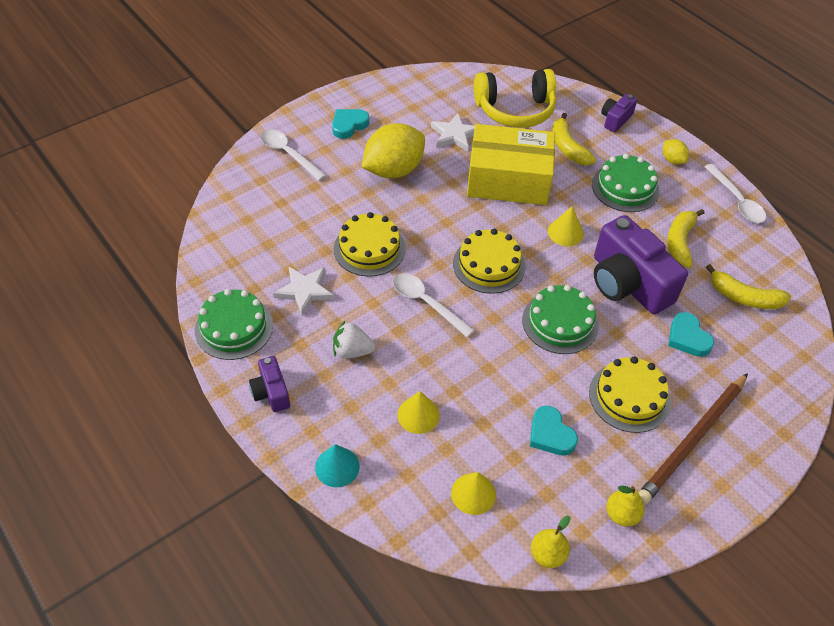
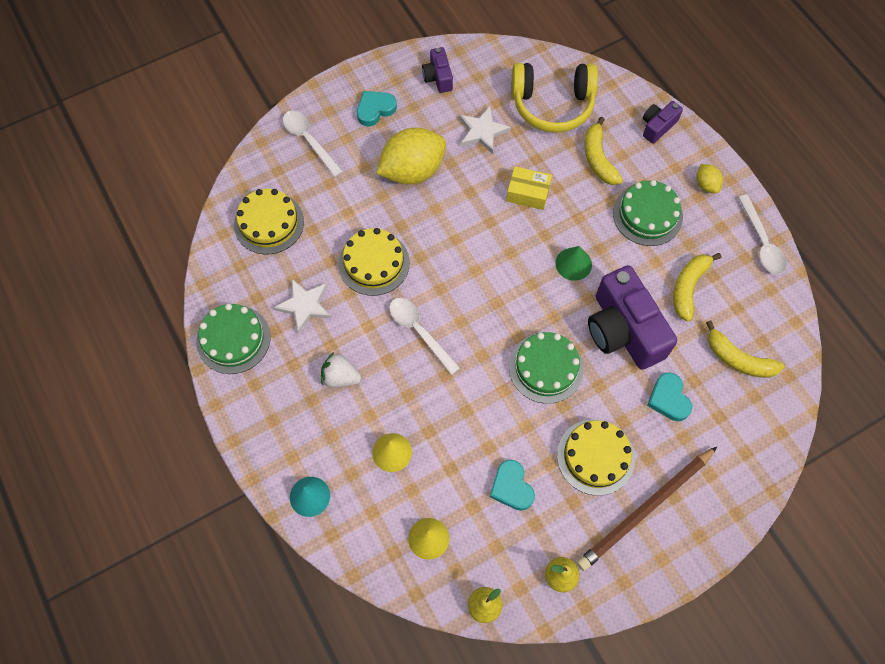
camera: 10 degrees right, 15 degrees up
purple camera [249,356,290,412] -> purple camera moved to [422,47,453,93]
yellow cake [453,229,526,294] -> yellow cake moved to [234,189,304,255]
yellow box [467,124,555,205] -> yellow box [506,166,552,210], size x0.47
yellow cone [548,206,584,246] -> green cone [555,246,592,281]

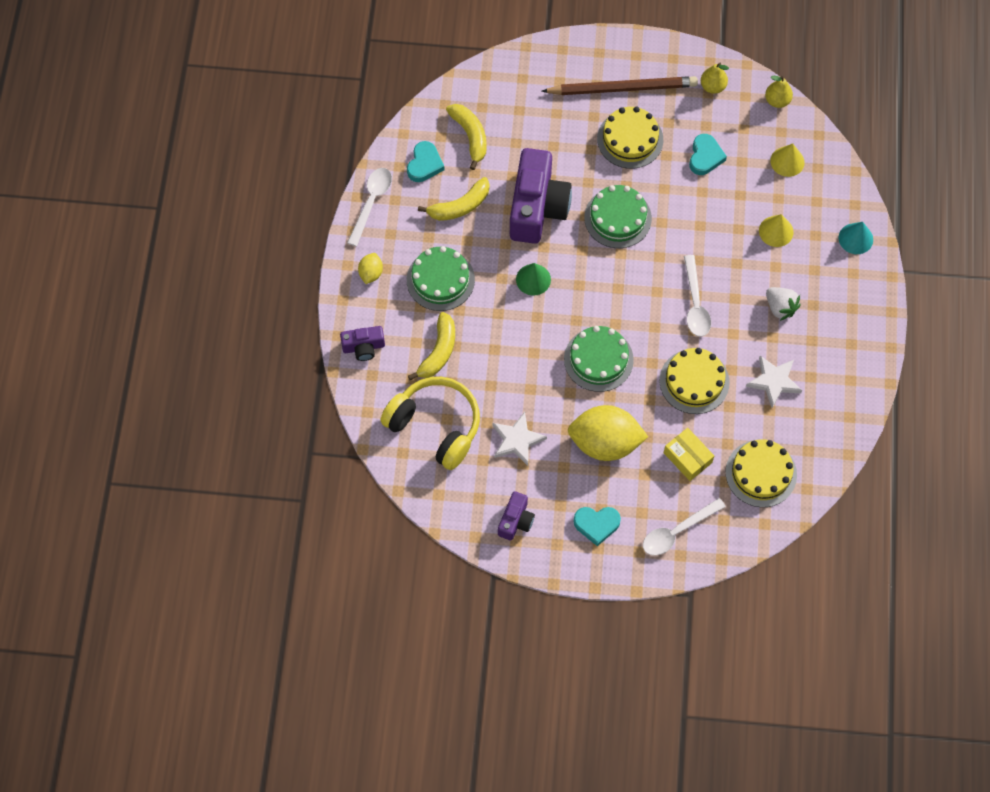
camera: 145 degrees left, 0 degrees up
green cake [196,303,271,374] -> green cake moved to [564,326,634,392]
white spoon [283,111,343,177] -> white spoon turned 60 degrees clockwise [643,498,726,556]
yellow box [506,166,552,210] -> yellow box moved to [664,428,714,481]
turquoise heart [647,372,692,421] -> turquoise heart moved to [407,141,445,182]

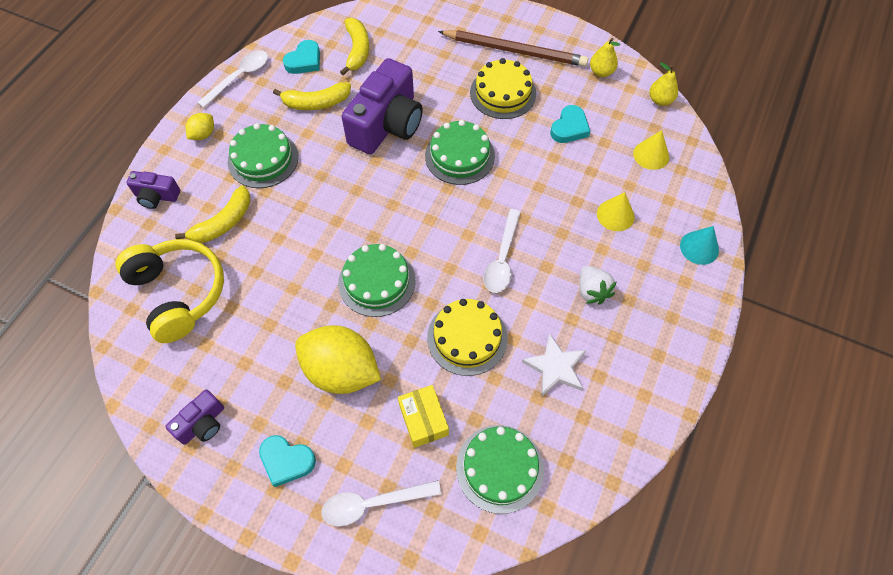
camera: 20 degrees right, 5 degrees down
white star [493,412,547,466] -> none
green cone [516,263,551,296] -> none
yellow cake [726,440,797,507] -> green cake [456,425,544,514]

